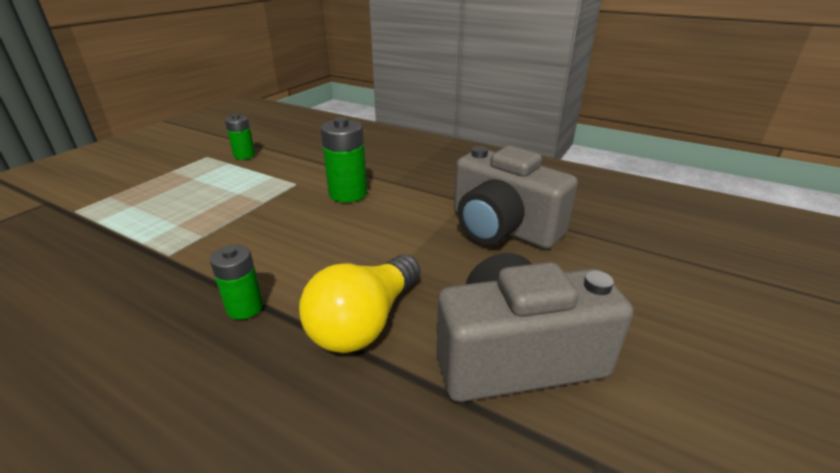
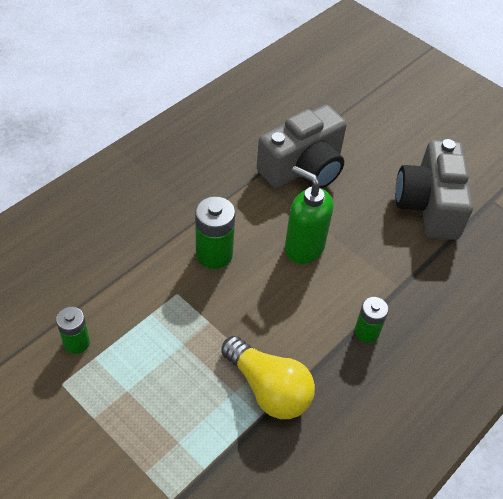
camera: 80 degrees left, 20 degrees up
yellow light bulb [299,255,420,353] -> yellow light bulb moved to [221,336,315,419]
none -> green soap dispenser [285,166,333,264]

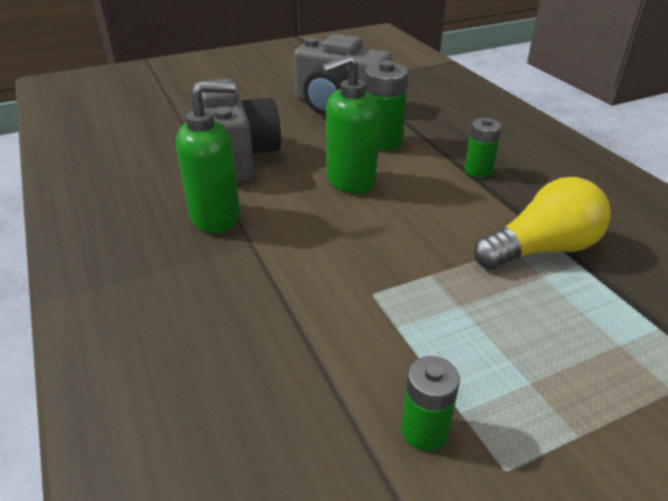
camera: 65 degrees left, 15 degrees down
green battery [195,196,235,269] -> green battery moved to [364,60,408,151]
none -> green soap dispenser [176,82,240,233]

